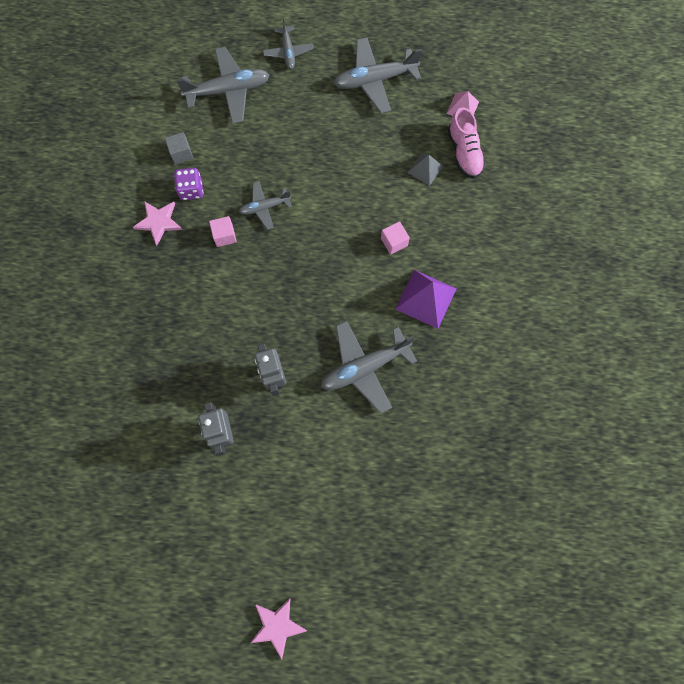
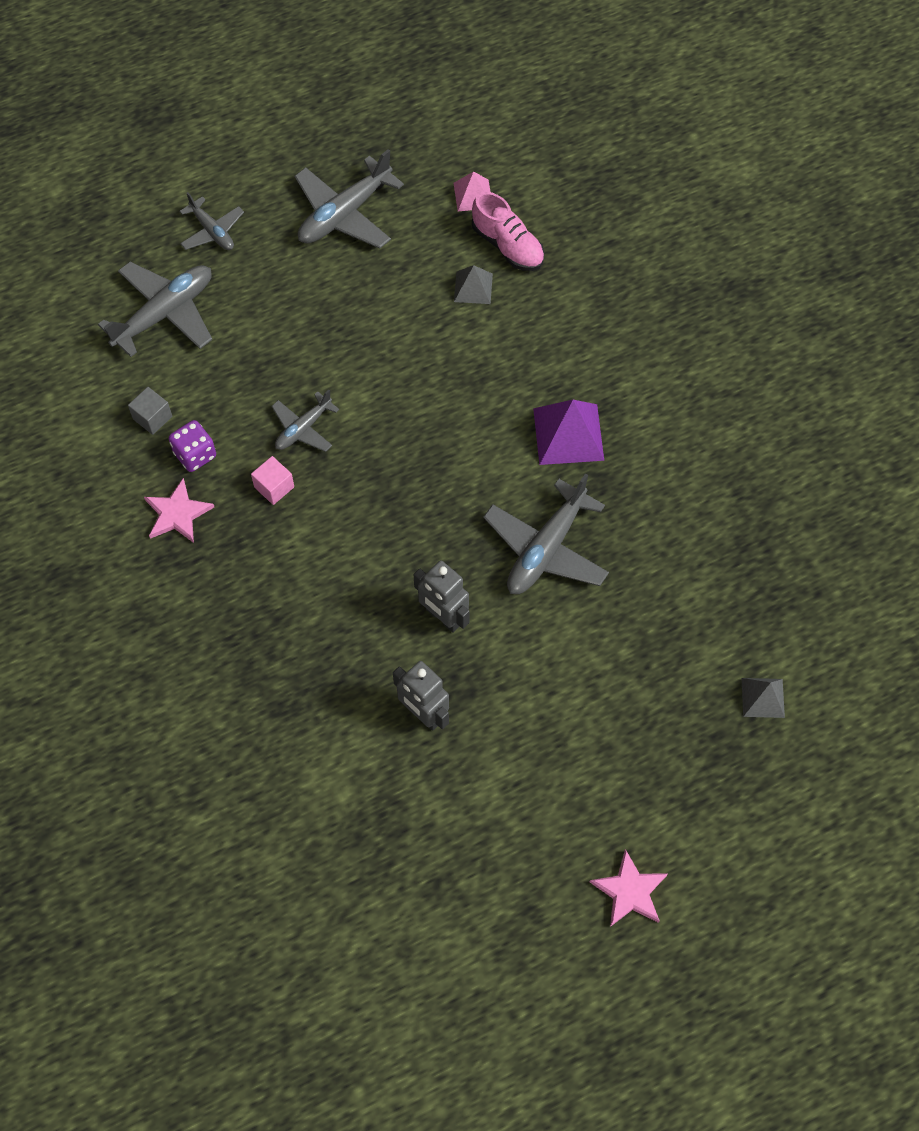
camera: 30 degrees left, 10 degrees down
pink cube [381,221,410,255] -> none
none -> grey pyramid [741,678,785,718]

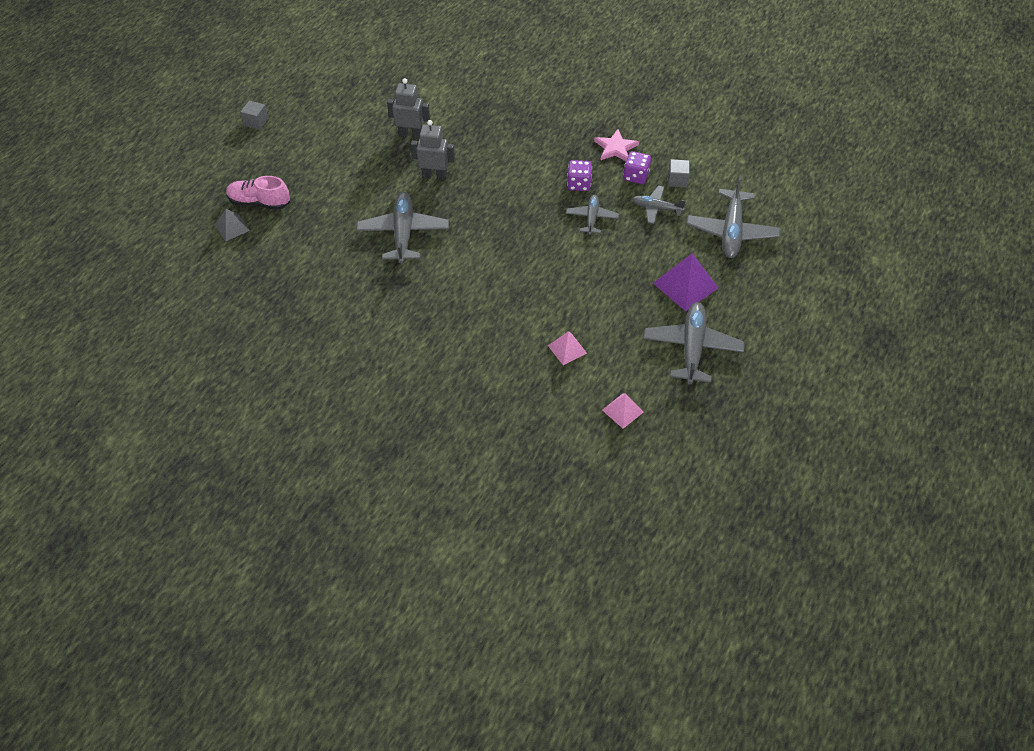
camera: 145 degrees right, 10 degrees down
grey plane [179,192,244,250] -> grey plane moved to [632,186,686,224]
pink cube [251,456,294,505] -> purple dice [567,160,592,191]
grey pyramid [454,265,493,304] -> pink pyramid [548,331,587,365]
pink shoe [472,192,544,271] -> pink shoe moved to [226,176,290,210]
purple pyramid [533,400,604,465] -> purple pyramid moved to [653,253,718,311]
pink star [590,849,668,927] -> grey cube [240,101,268,130]

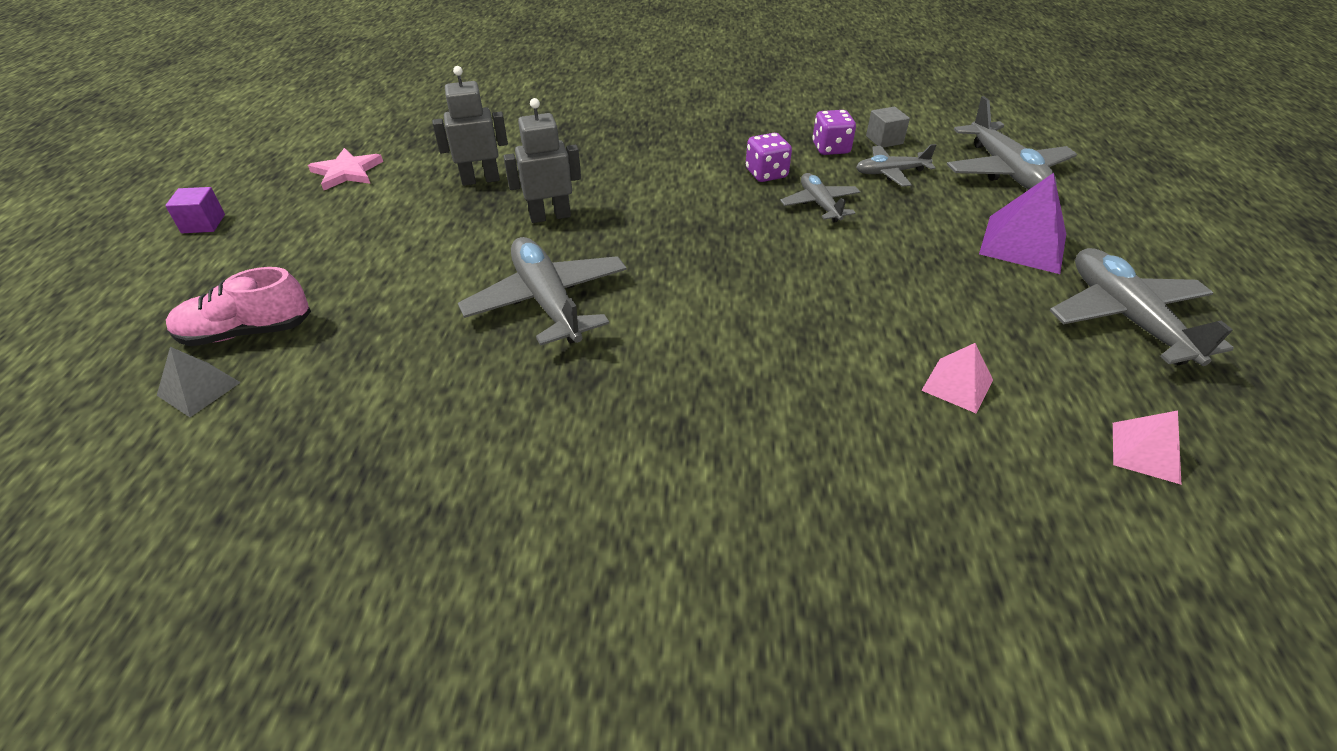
camera: 25 degrees left, 10 degrees down
grey cube [240,101,268,130] -> purple cube [165,187,225,233]
pink star [594,129,639,161] -> pink star moved to [308,148,383,190]

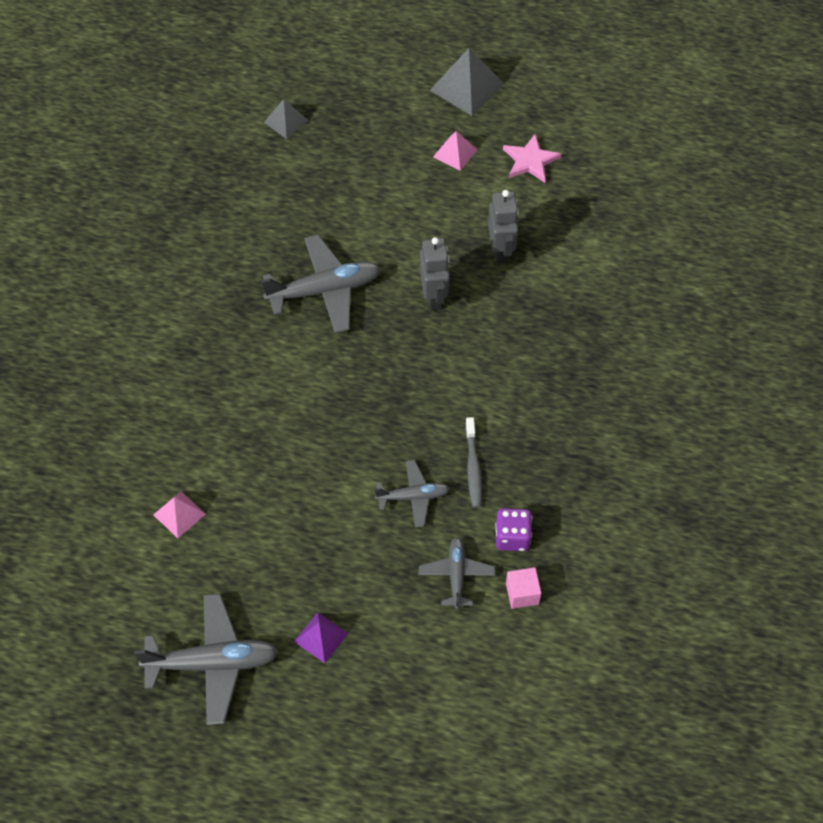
camera: 100 degrees right, 15 degrees up
purple cube [165,187,225,233] -> grey pyramid [430,48,504,116]
pink shoe [166,267,311,346] -> none
purple dice [746,133,792,182] -> grey toothbrush [465,417,482,508]
grey cube [866,107,910,148] -> pink cube [506,567,541,609]
grey plane [946,96,1077,190] -> none
purple pyramid [979,173,1066,274] -> purple pyramid [294,612,348,663], size x0.59
pink pyramid [1113,410,1182,485] -> pink pyramid moved to [433,131,478,171]

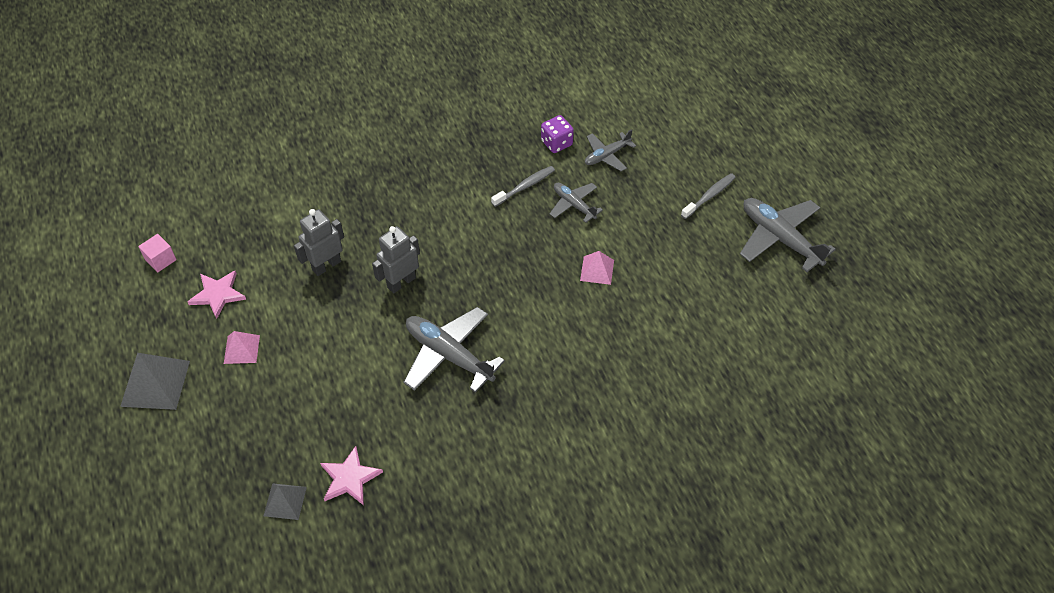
camera: 125 degrees left, 5 degrees down
pink pyramid [154,491,205,538] -> pink pyramid moved to [580,251,614,285]
purple pyramid [294,612,348,663] -> grey toothbrush [681,173,736,219]
pink cube [506,567,541,609] -> pink cube moved to [138,234,177,272]
none -> pink star [320,446,383,505]

